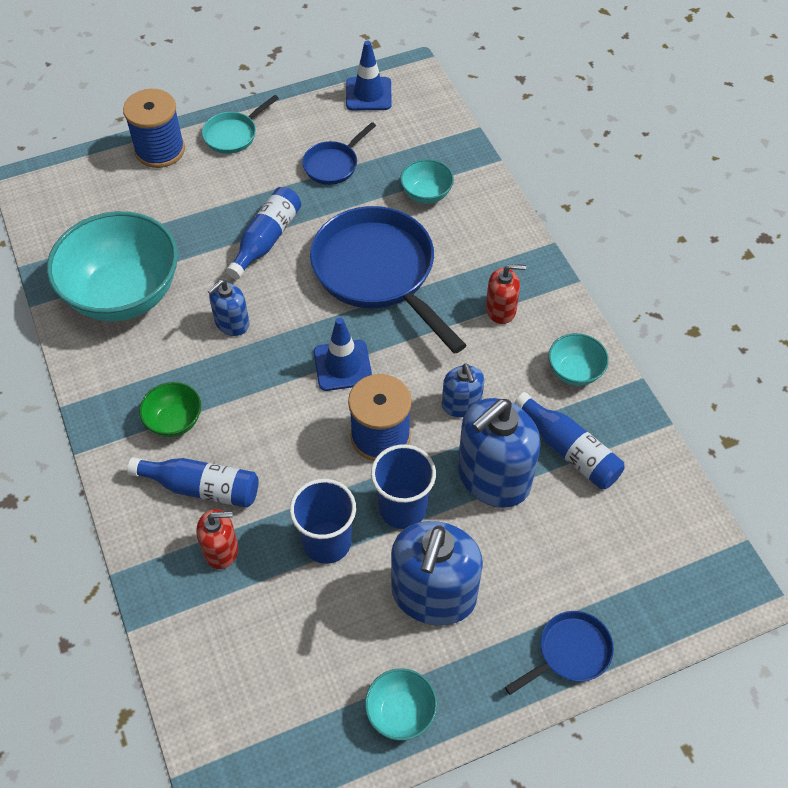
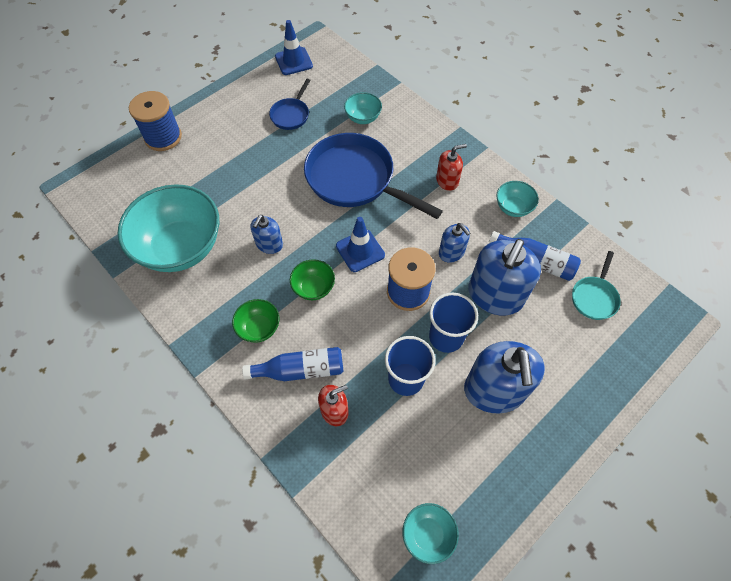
camera: 20 degrees left, 5 degrees up
turquoise pan [202,95,279,154] -> turquoise pan moved to [572,251,621,320]
blue bottle [226,187,301,279] -> none
turquoise bowl [365,668,437,741] -> turquoise bowl moved to [402,503,459,564]
blue pan [505,611,614,695] -> none
none -> green bowl [290,259,335,300]

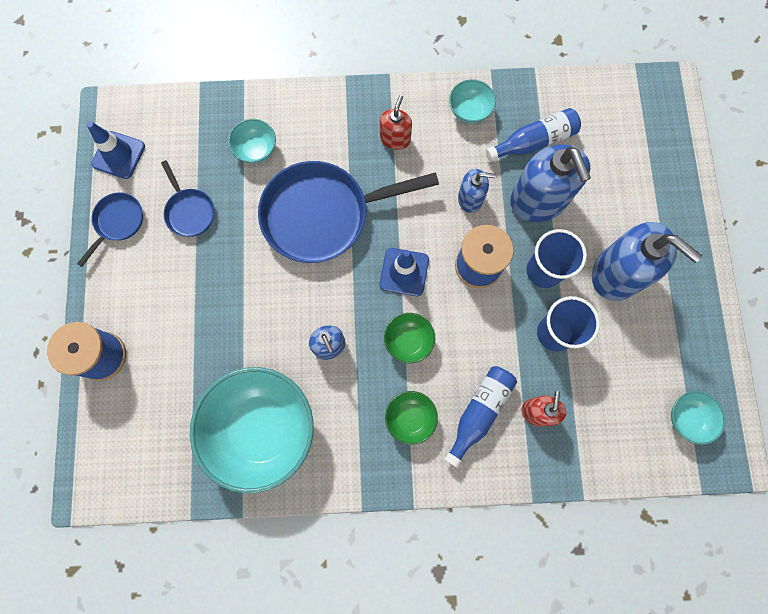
camera: 50 degrees left, 15 degrees up
turquoise pan [572,251,621,320] -> none
none -> blue pan [77,192,143,267]

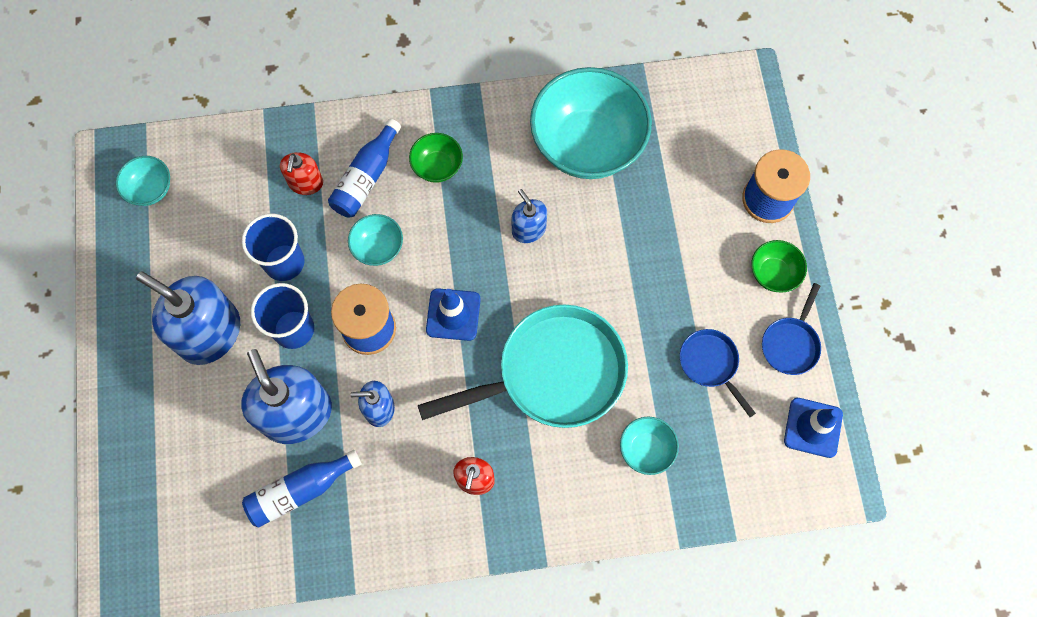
camera: 175 degrees right, 5 degrees down
blue pan [258,161,439,263] -> turquoise pan [418,304,628,428]
green bowl [384,313,435,363] -> green bowl moved to [751,240,807,293]
turquoise bowl [449,79,496,124] -> turquoise bowl moved to [348,214,403,266]

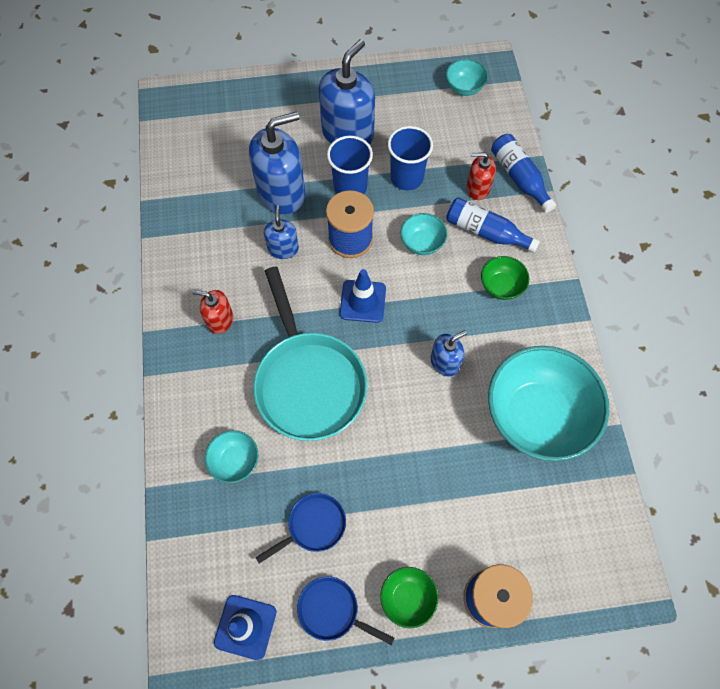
camera: 90 degrees right, 5 degrees down
blue bottle [242,450,362,527] -> blue bottle moved to [491,134,556,213]

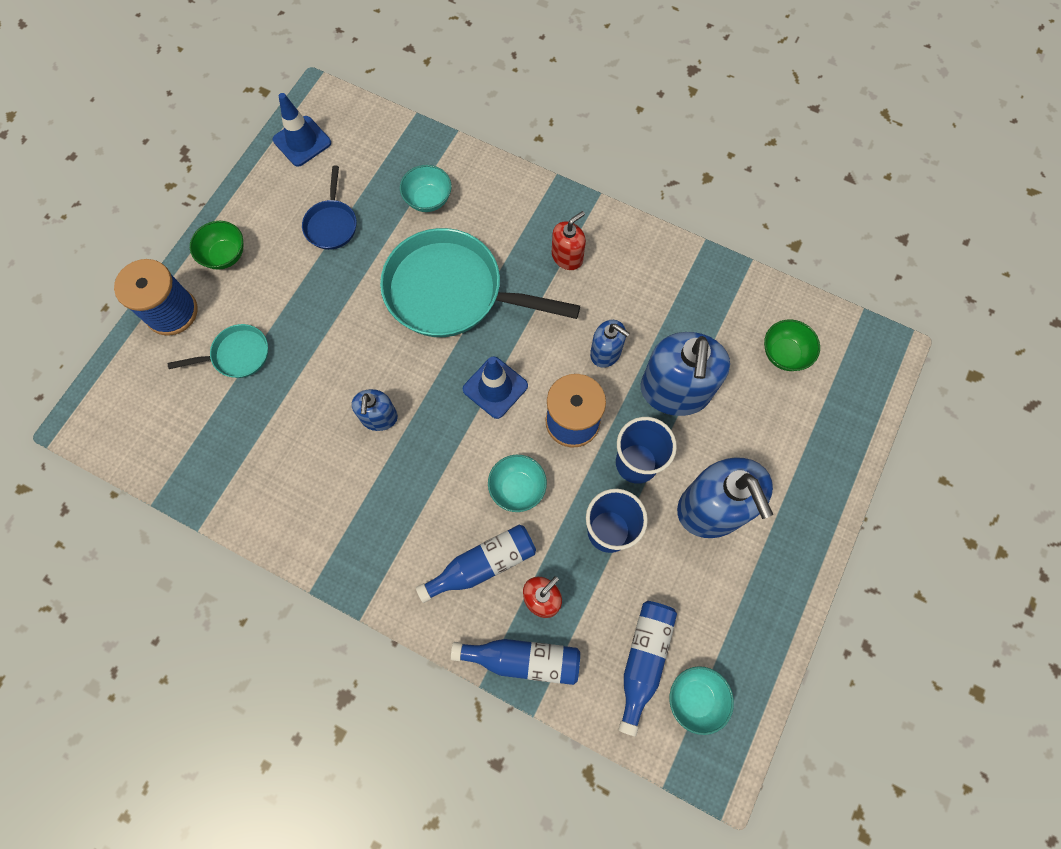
camera: 125 degrees right, 5 degrees up
blue pan [297,576,394,645] -> none
green bowl [481,256,529,300] -> green bowl moved to [764,319,820,371]
turquoise bowl [488,346,609,461] -> none
none -> turquoise pan [168,324,268,378]
none -> blue bottle [618,601,677,737]

